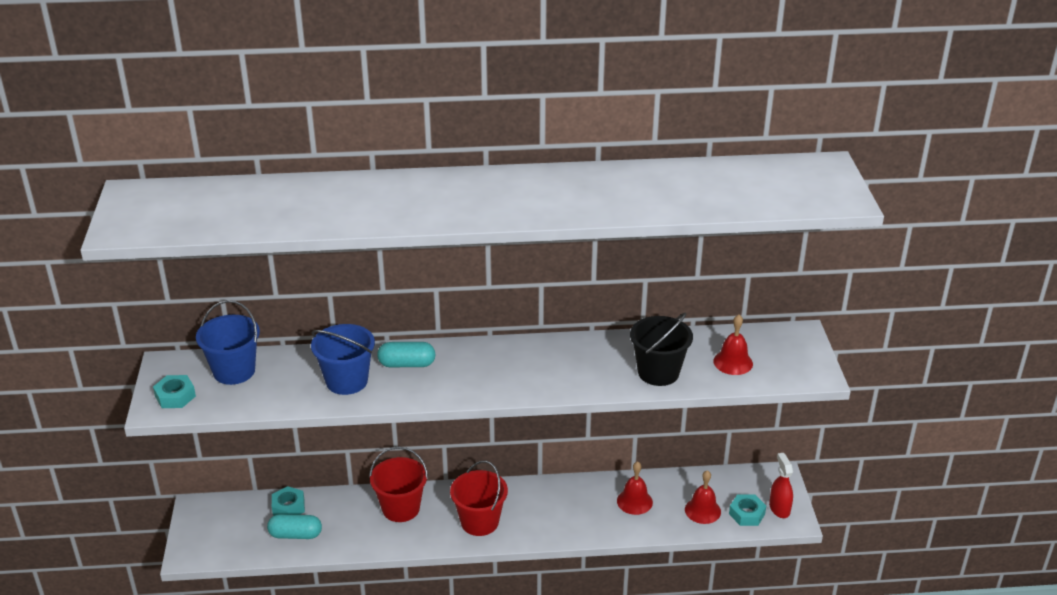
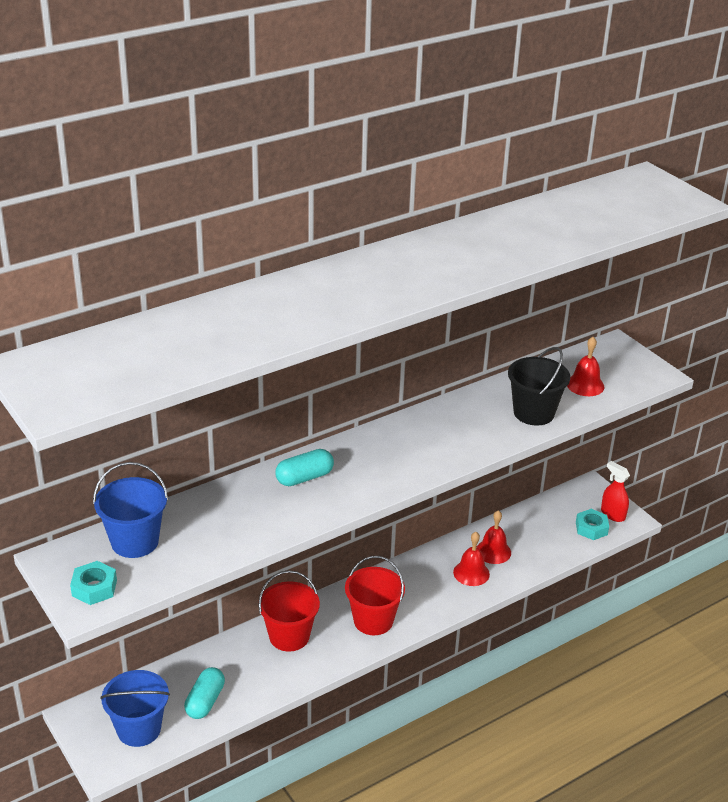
camera: 30 degrees left, 0 degrees up
turquoise capsule [267,514,322,539] -> turquoise capsule turned 45 degrees counterclockwise [184,667,225,719]
turquoise nut [272,486,305,516] -> none
blue bucket [311,324,375,395] -> blue bucket moved to [100,670,170,747]
red bell [685,470,721,524] -> red bell moved to [453,532,490,586]

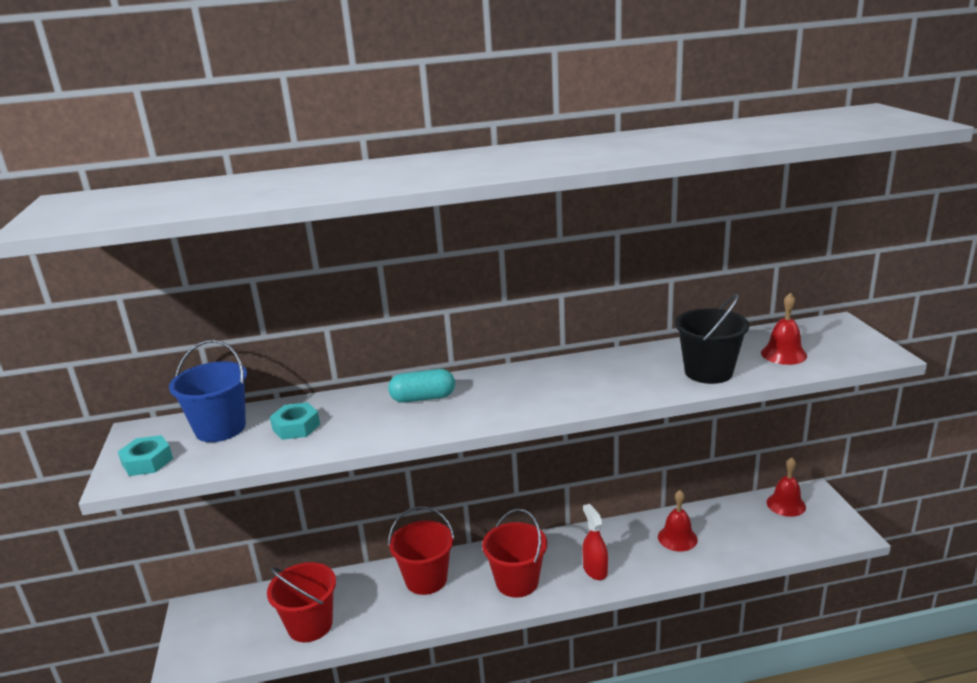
camera: 25 degrees right, 10 degrees down
blue bucket [100,670,170,747] -> none
turquoise capsule [184,667,225,719] -> red bucket [267,562,336,642]
red bell [453,532,490,586] -> red bell moved to [766,457,806,517]
turquoise nut [576,509,609,540] -> turquoise nut moved to [270,402,320,440]
red spray bottle [601,461,630,522] -> red spray bottle moved to [582,504,608,580]

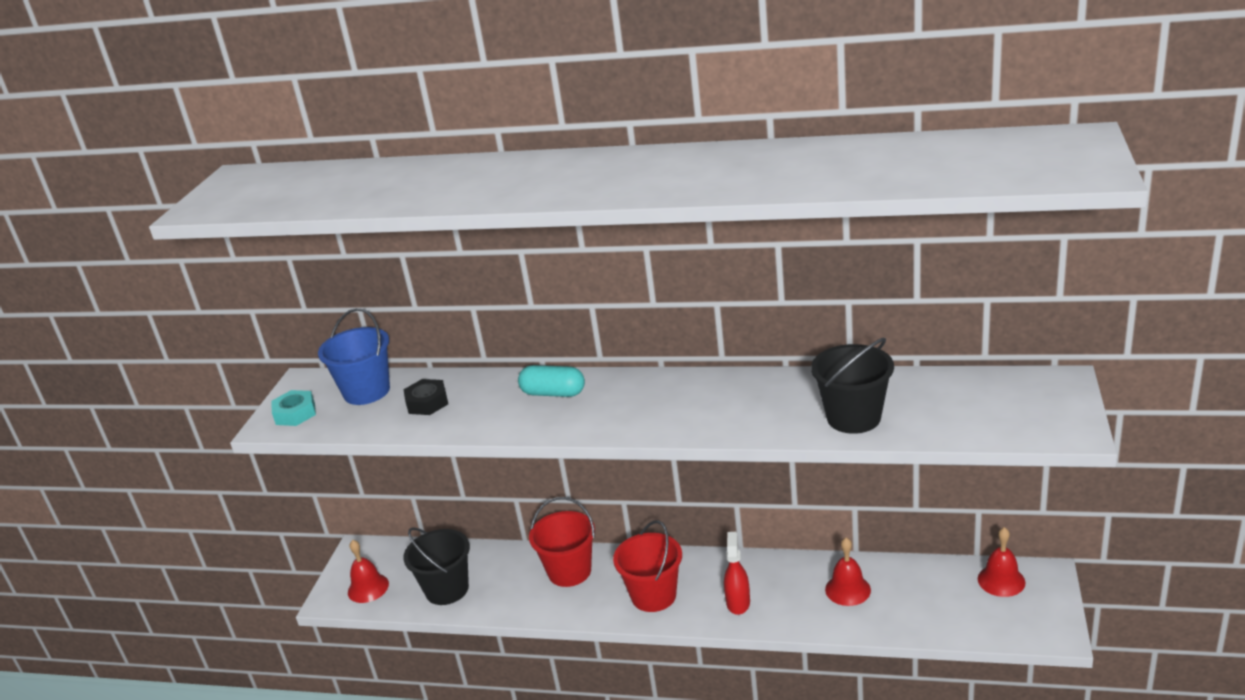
camera: 25 degrees right, 5 degrees up
red bucket [267,562,336,642] -> black bucket [403,528,470,605]
turquoise nut [270,402,320,440] -> black nut [403,379,448,415]
red bell [761,293,807,365] -> red bell moved to [348,540,389,603]

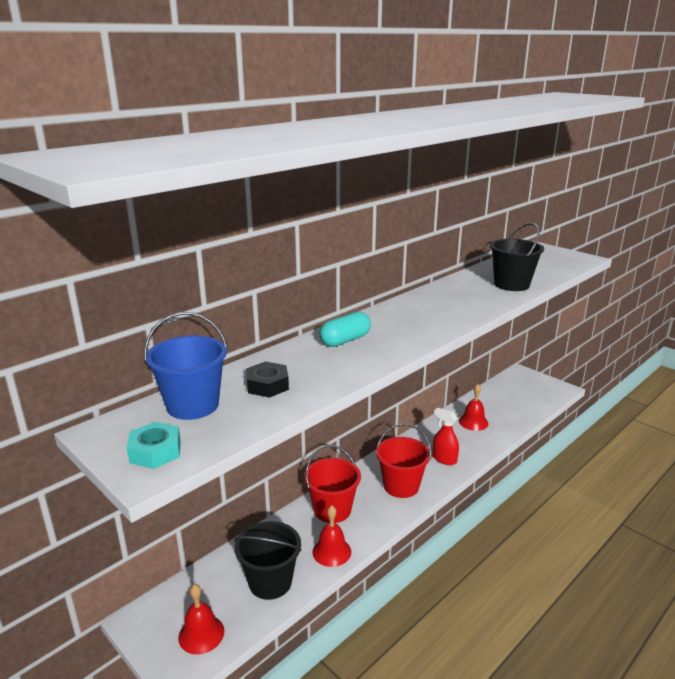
camera: 60 degrees left, 5 degrees down
red bell [978,527,1025,597] -> red bell moved to [312,505,351,567]

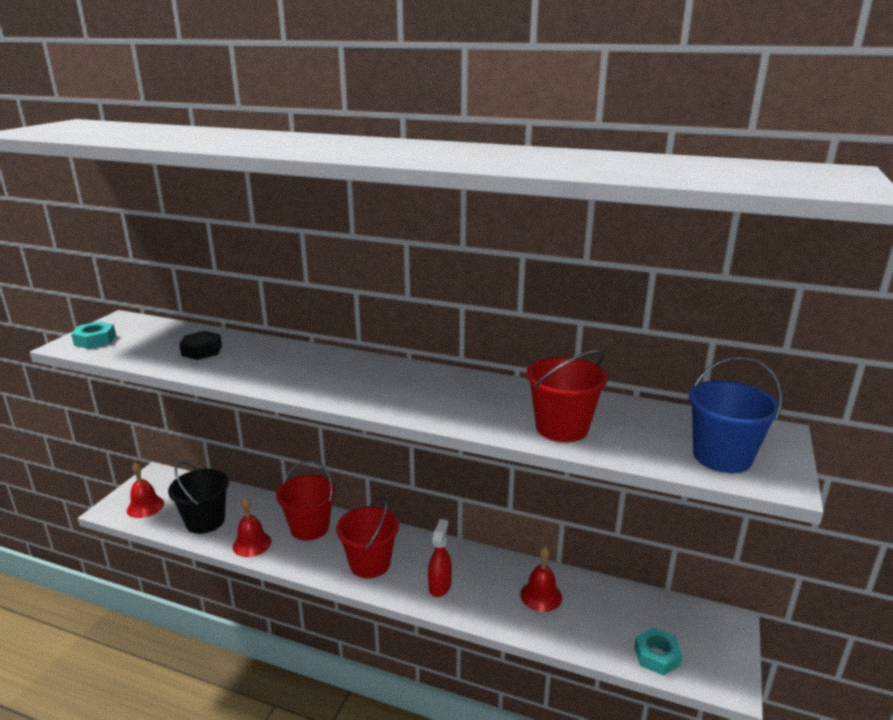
camera: 65 degrees right, 0 degrees up
blue bucket [144,312,228,420] -> blue bucket moved to [688,357,782,473]
turquoise capsule [319,311,371,347] -> none
black bucket [490,223,544,291] -> red bucket [526,350,608,442]
none -> turquoise nut [634,627,682,676]

